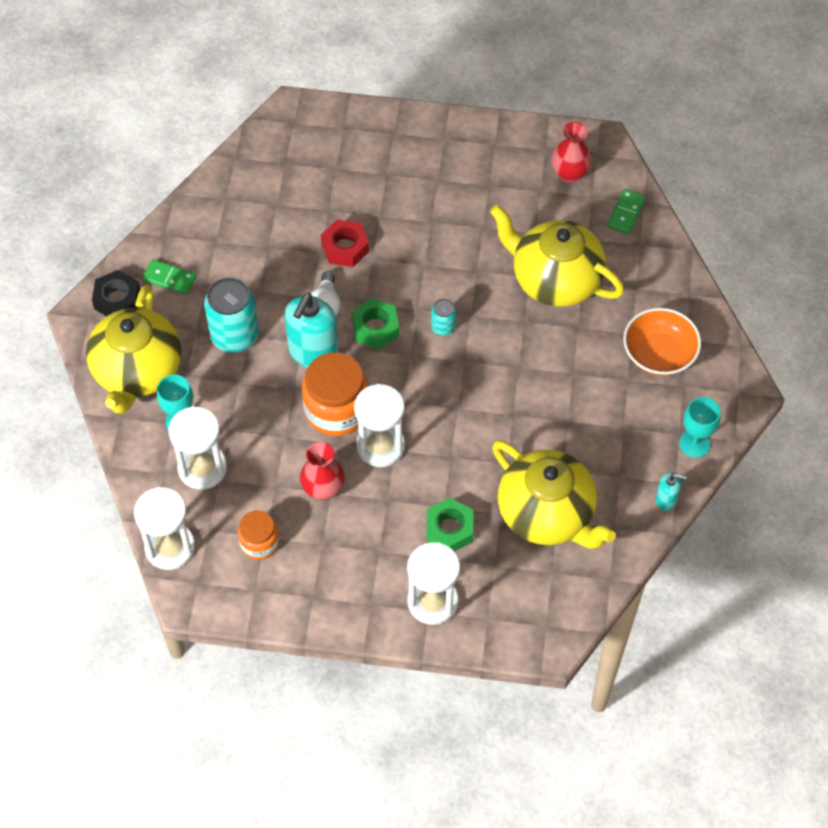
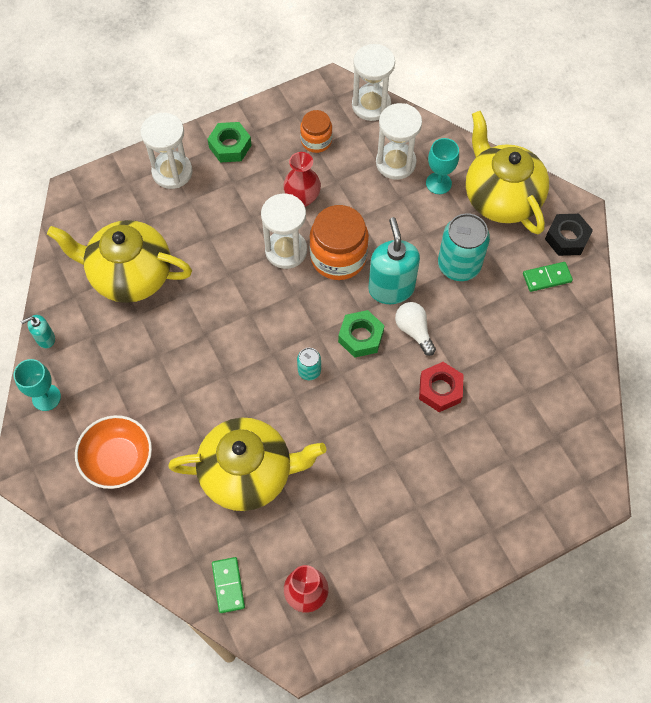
camera: 145 degrees right, 5 degrees up
green nut [427,498,473,551] -> green nut moved to [208,122,252,162]

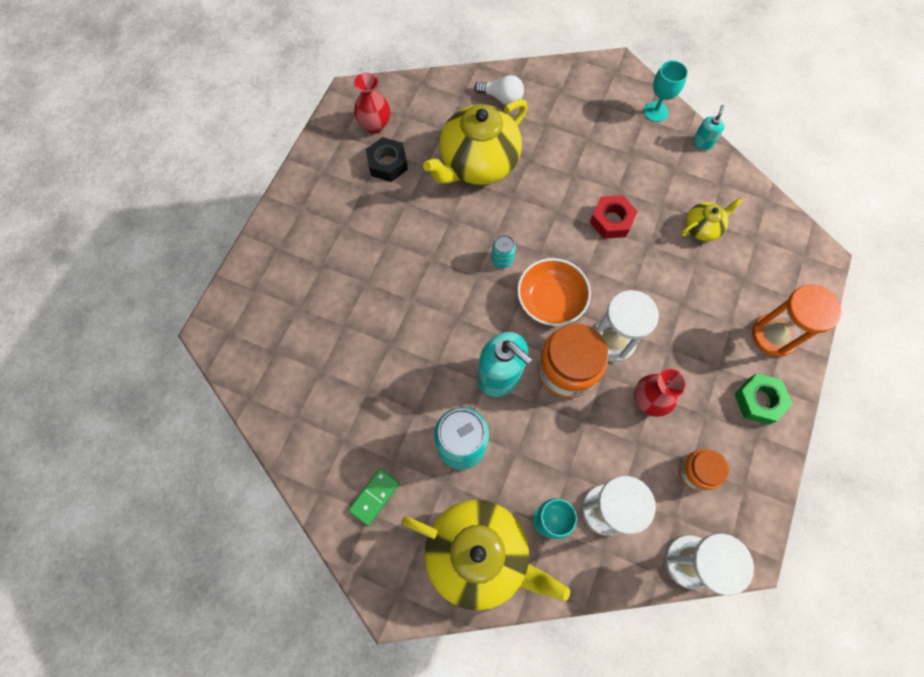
camera: 140 degrees right, 5 degrees up
yellow teapot [47,220,192,303] -> yellow teapot [681,198,743,241], size x0.48
orange bowl [75,415,152,489] -> orange bowl moved to [517,258,591,326]
white hourglass [140,113,193,189] -> orange hourglass [752,284,842,357]
green domino [212,557,245,613] -> none
green nut [338,310,385,358] -> none
white light bulb [395,302,436,356] -> white light bulb moved to [475,75,524,105]
red nut [419,362,464,412] -> red nut moved to [590,195,638,239]
black nut [545,214,593,256] -> black nut moved to [366,137,408,182]

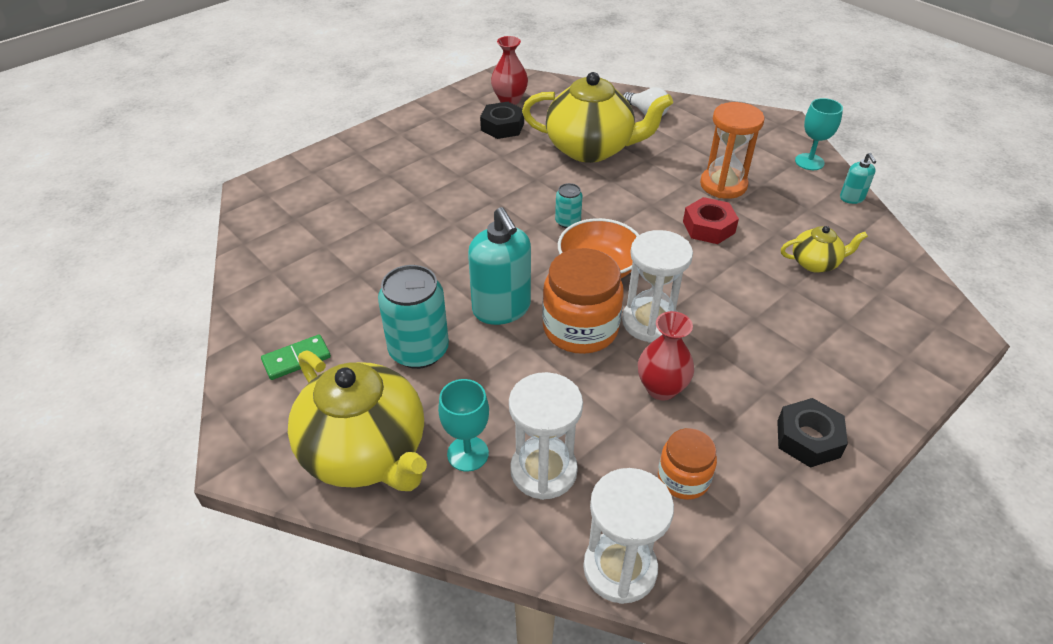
camera: 25 degrees right, 25 degrees down
yellow teapot [423,99,528,185] -> yellow teapot turned 150 degrees counterclockwise [522,72,673,163]
turquoise soap dispenser [692,105,725,150] -> turquoise soap dispenser turned 120 degrees clockwise [840,153,876,204]
green nut [734,373,793,425] -> black nut [777,398,848,468]
orange hourglass [752,284,842,357] -> orange hourglass moved to [700,102,764,199]

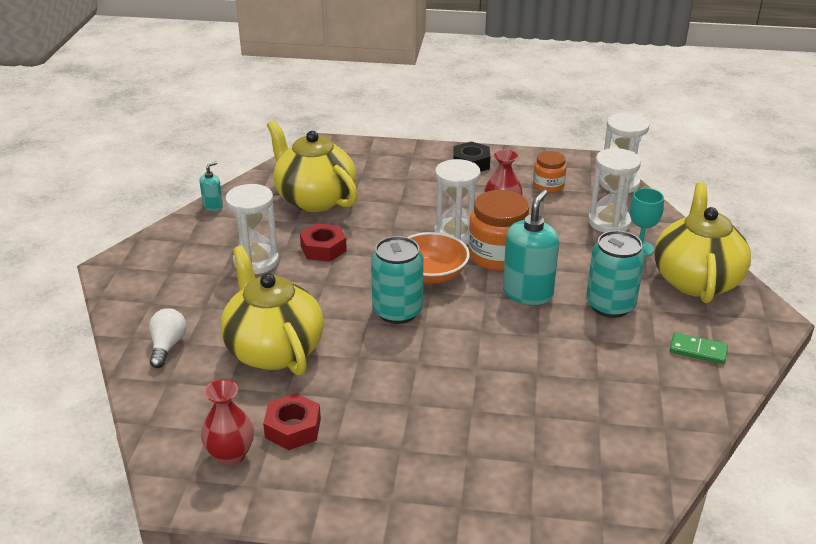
camera: 130 degrees left, 10 degrees down
black nut [480,102,524,139] -> red nut [263,393,321,450]
turquoise can [555,183,583,228] -> turquoise can [371,236,424,324], size x1.98
orange hourglass [700,102,764,199] -> white hourglass [225,184,279,274]
yellow teapot [781,226,868,273] -> yellow teapot [267,120,358,212], size x2.08
turquoise goblet [795,98,843,170] -> none

